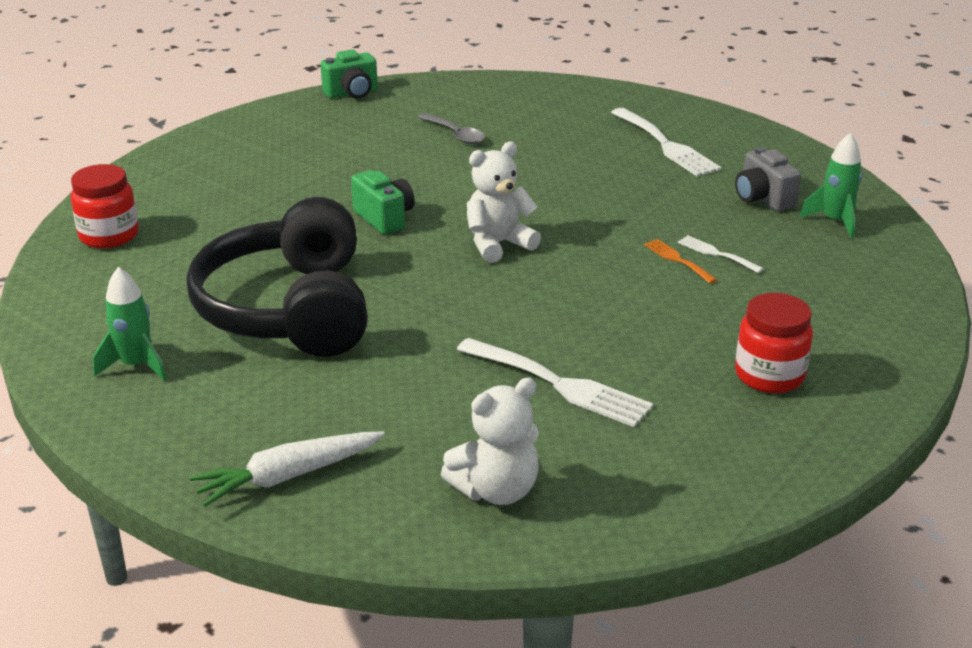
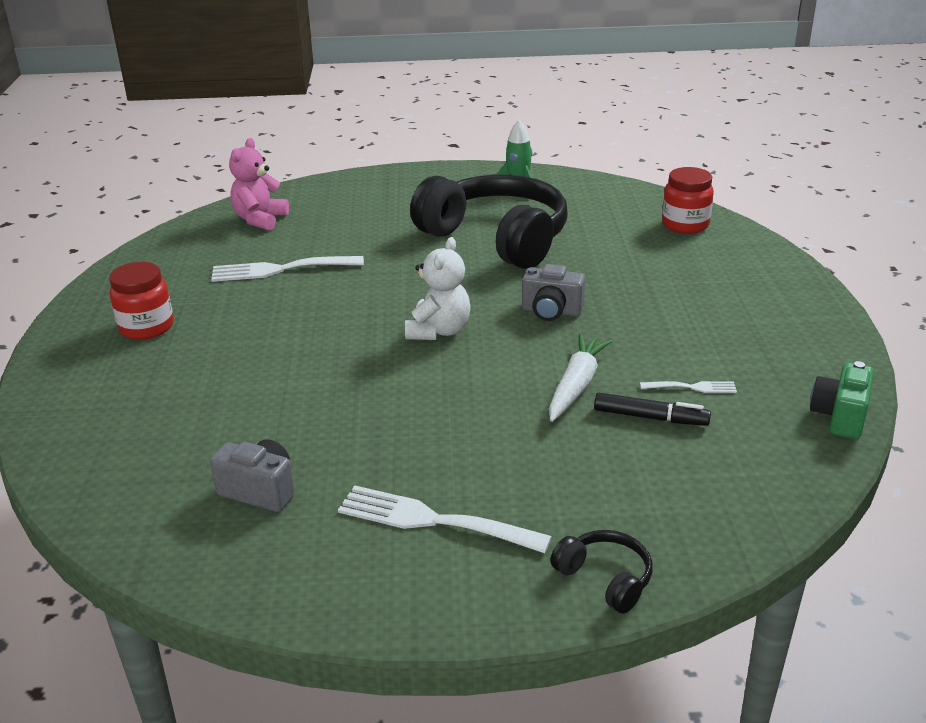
camera: 140 degrees right, 0 degrees up
white carrot [190,431,385,507] -> white carrot moved to [549,334,613,422]
green camera [351,170,415,234] -> grey camera [522,264,585,321]
grey spoon [418,113,485,144] -> black marker [594,393,711,426]
white teddy bear [441,378,539,505] -> pink teddy bear [229,138,289,231]
orange fork [644,239,717,283] -> none
white fork [678,235,764,273] -> white fork moved to [640,381,737,393]
green rocket [799,133,862,239] -> none
none -> black headphones [550,530,652,613]

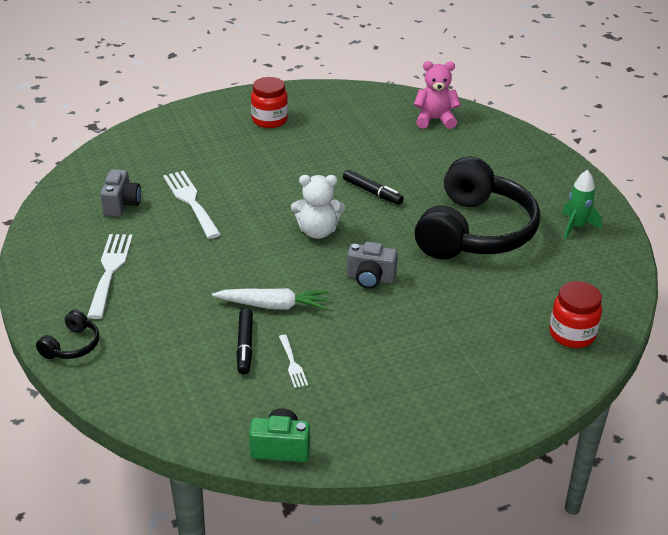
camera: 70 degrees right, 5 degrees up
white fork [211,256,364,282] -> white fork moved to [163,171,221,239]
grey camera [522,264,585,321] -> grey camera turned 75 degrees counterclockwise [347,242,398,289]
none -> black marker [343,170,404,205]

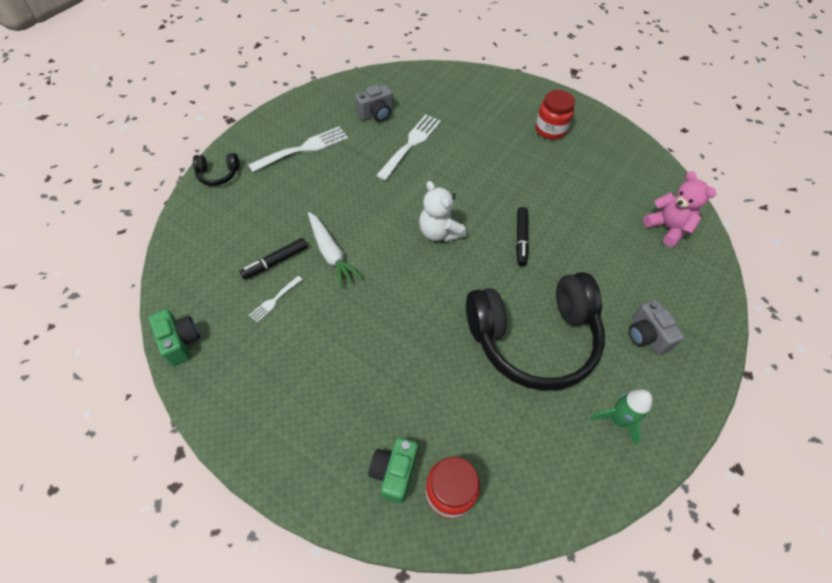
camera: 55 degrees right, 20 degrees up
grey camera [347,242,398,289] -> grey camera moved to [629,300,684,355]
none -> green camera [369,438,418,504]

